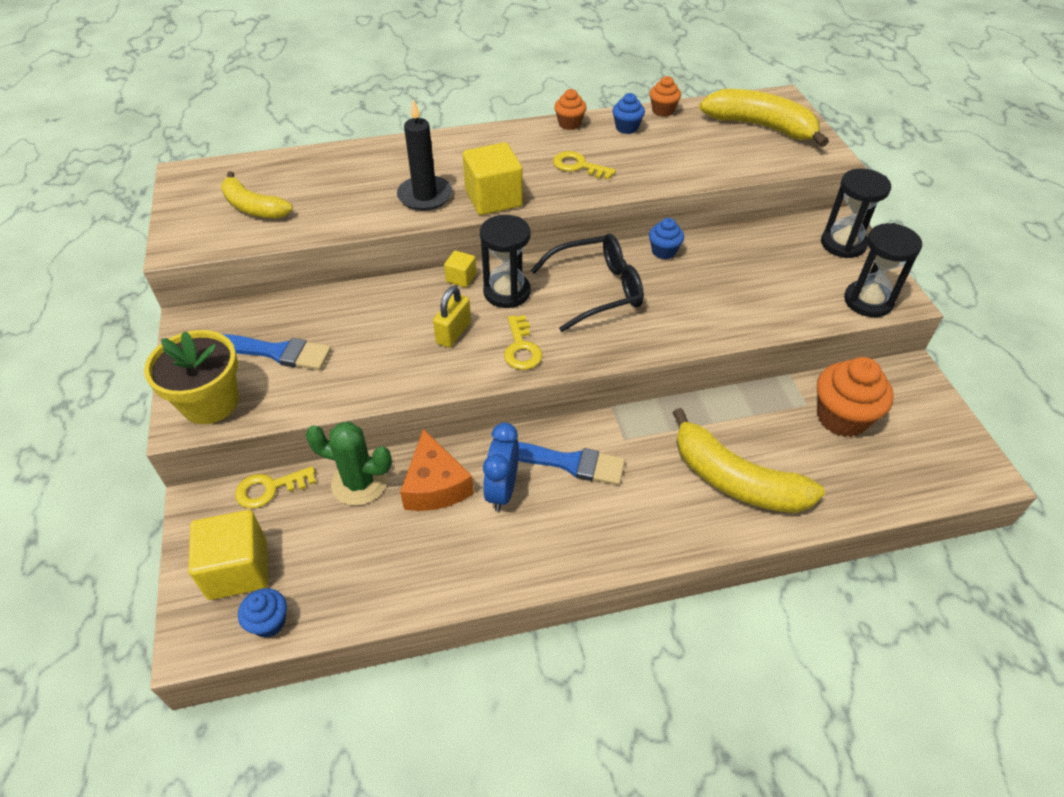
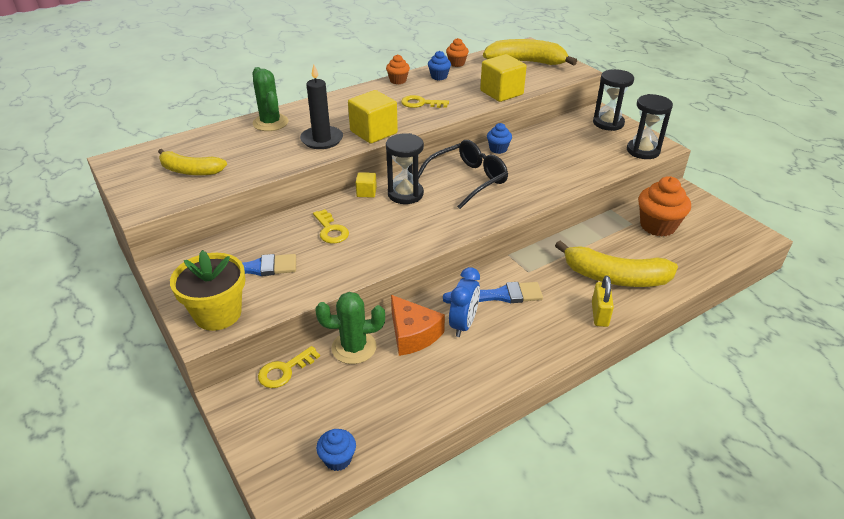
camera: 20 degrees left, 10 degrees down
yellow cube [188,510,268,600] -> yellow cube moved to [480,54,527,102]
yellow padlock [433,286,471,348] -> yellow padlock moved to [592,276,614,327]
blue clock [483,422,519,511] -> blue clock turned 150 degrees counterclockwise [449,267,480,337]
yellow key [504,315,542,370] -> yellow key moved to [313,209,349,244]
none -> green cactus [252,67,288,131]

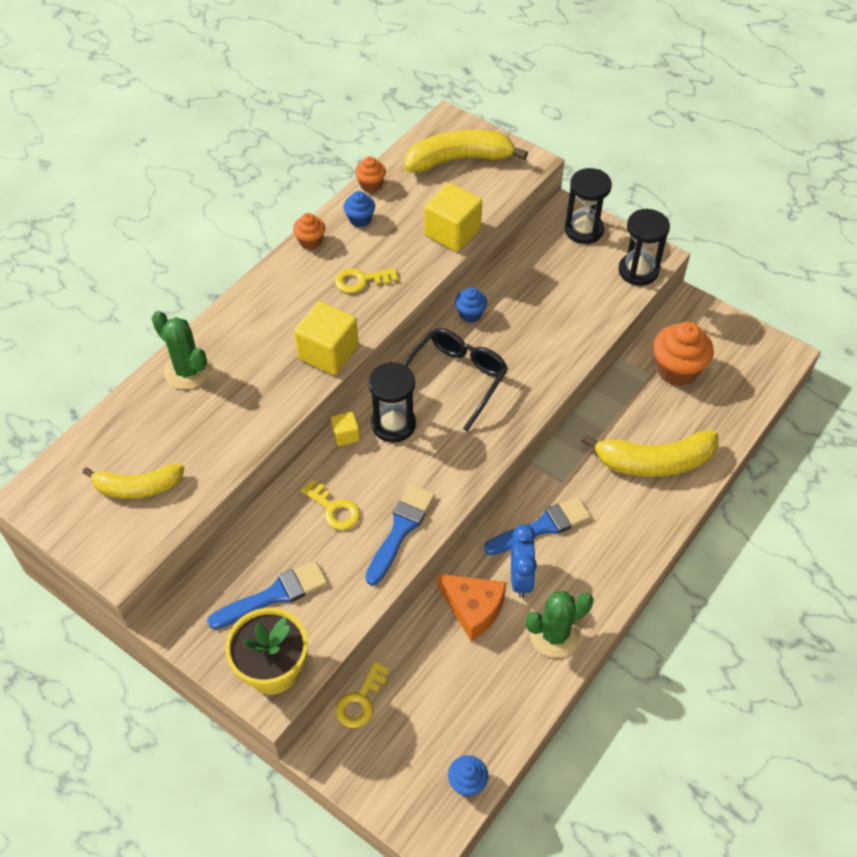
camera: 20 degrees left, 15 degrees up
black candle [300,64,343,149] -> none
green cactus [316,292,385,364] -> green cactus moved to [526,591,593,658]
yellow padlock [592,276,614,327] -> none
none -> blue brush [365,484,435,585]

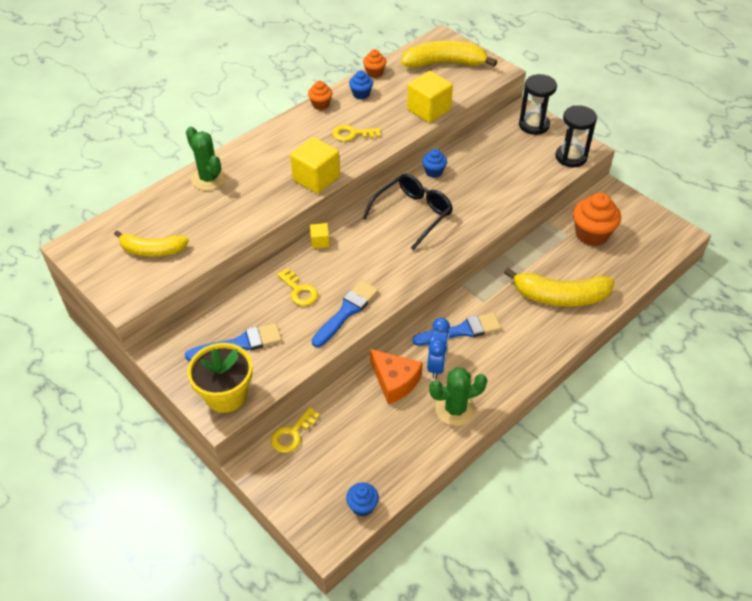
camera: 10 degrees right, 5 degrees down
black hourglass [368,362,416,443] -> none

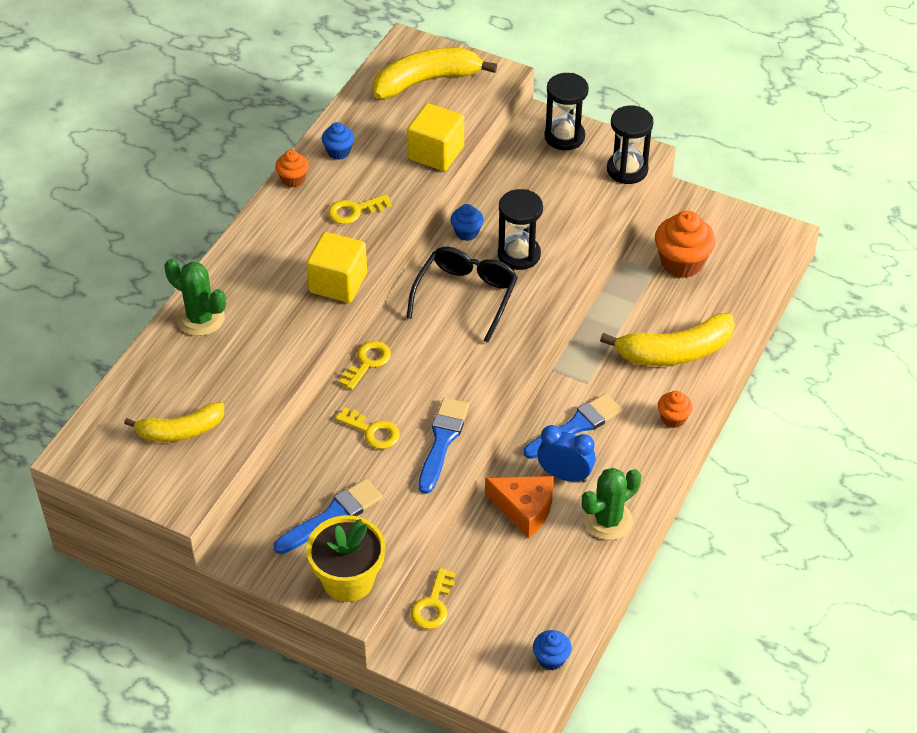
camera: 20 degrees left, 0 degrees up
yellow cube [310,223,330,249] -> yellow key [339,341,391,390]
orange cupcake [363,49,386,78] -> orange cupcake moved to [658,391,693,428]
blue clock [427,318,450,379] -> blue clock turned 60 degrees counterclockwise [537,425,596,482]
none -> black hourglass [498,189,543,270]

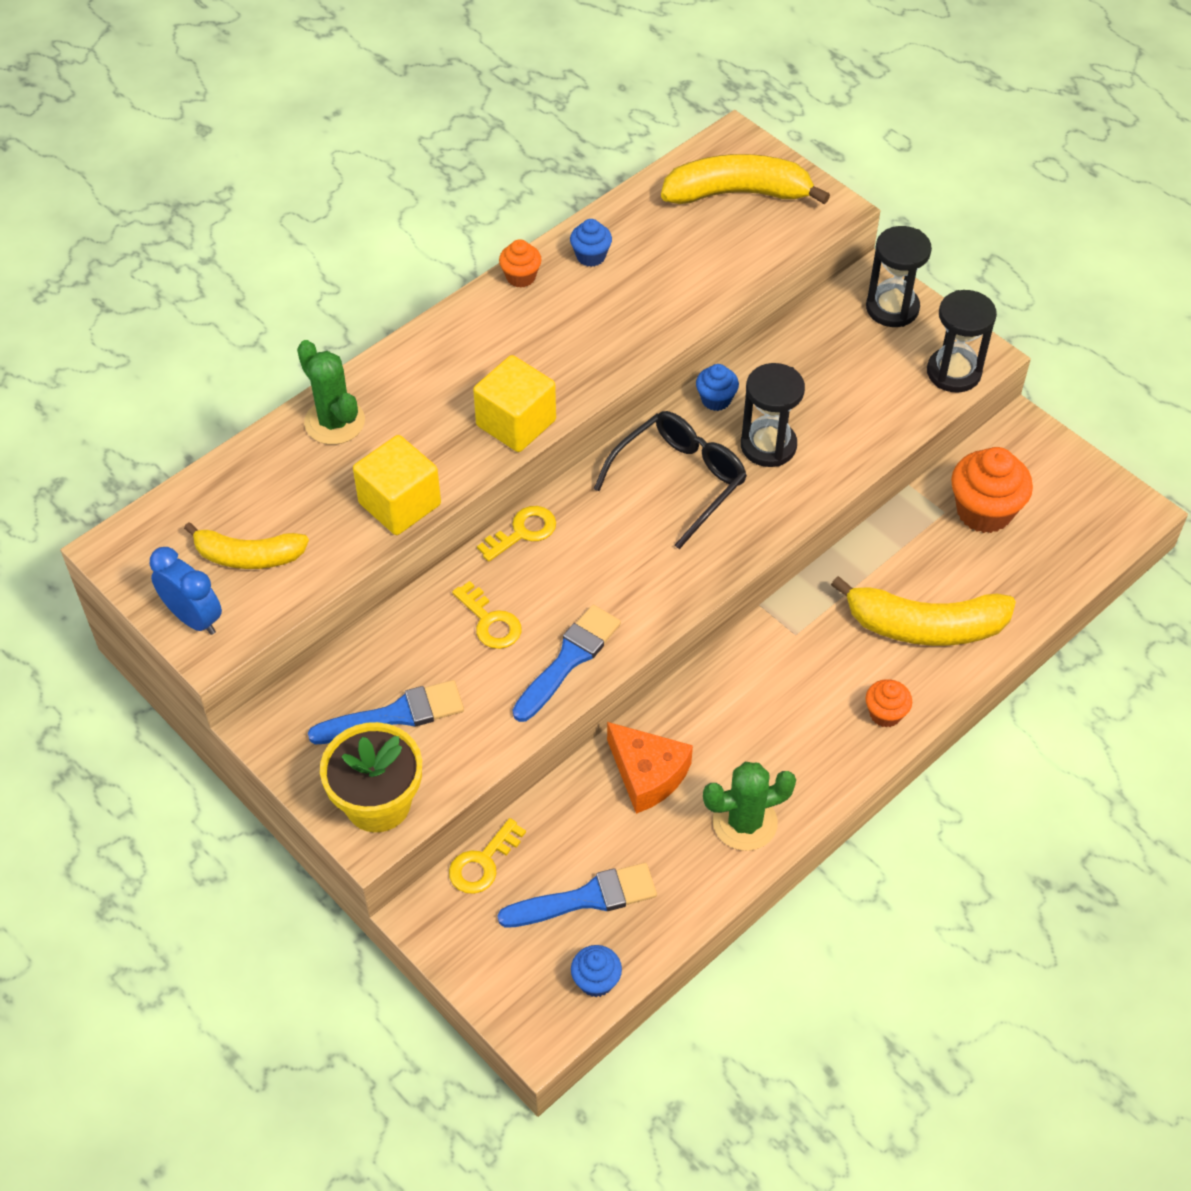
camera: 20 degrees right, 5 degrees up
yellow key [328,194,392,224] -> none
yellow cube [407,103,464,171] -> yellow cube moved to [353,435,441,535]
blue brush [524,393,622,459] -> blue brush moved to [497,863,657,927]
blue clock [537,425,596,482] -> blue clock moved to [150,547,222,635]

